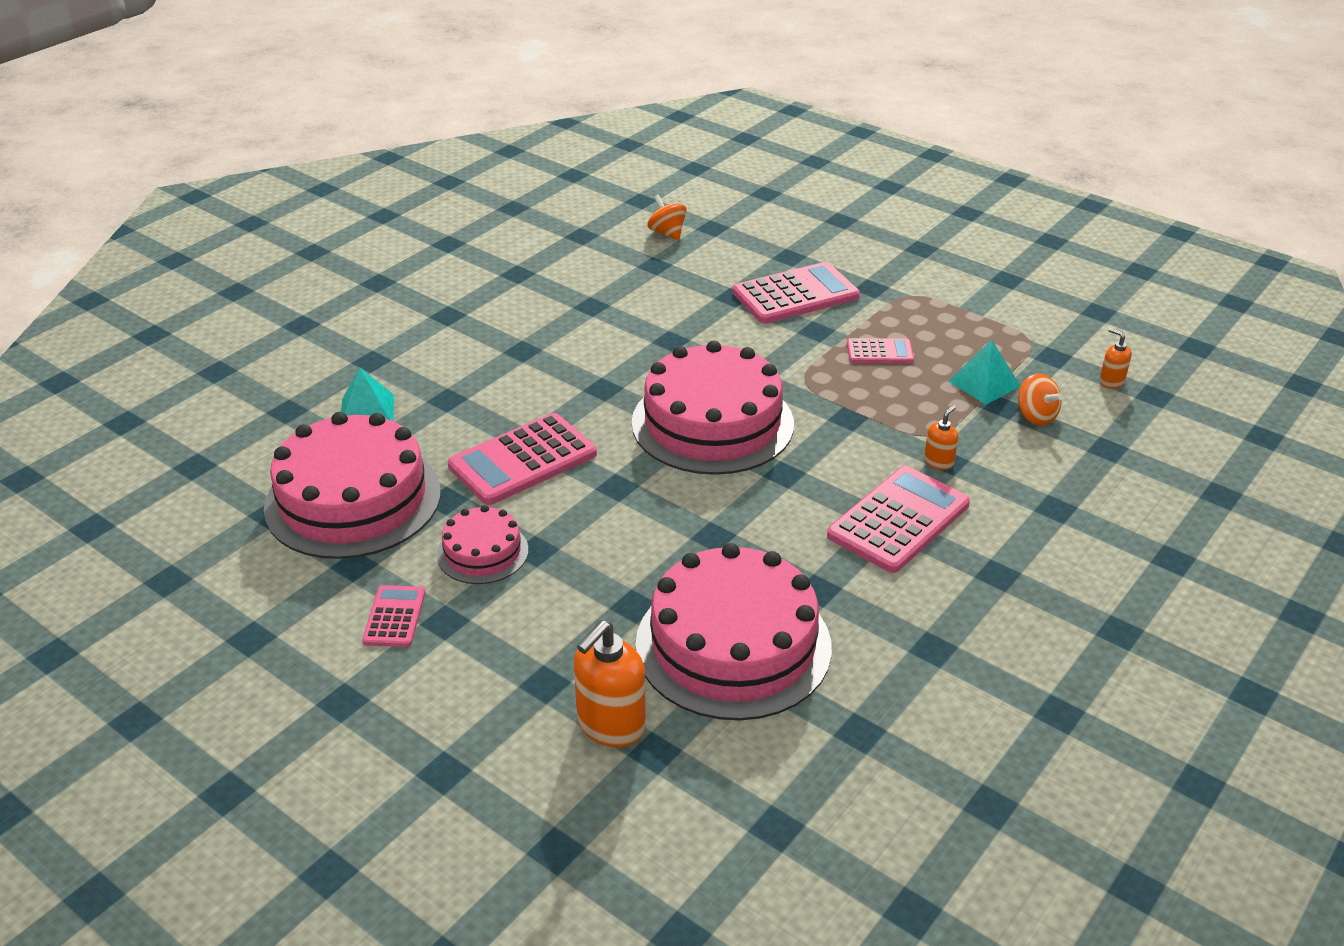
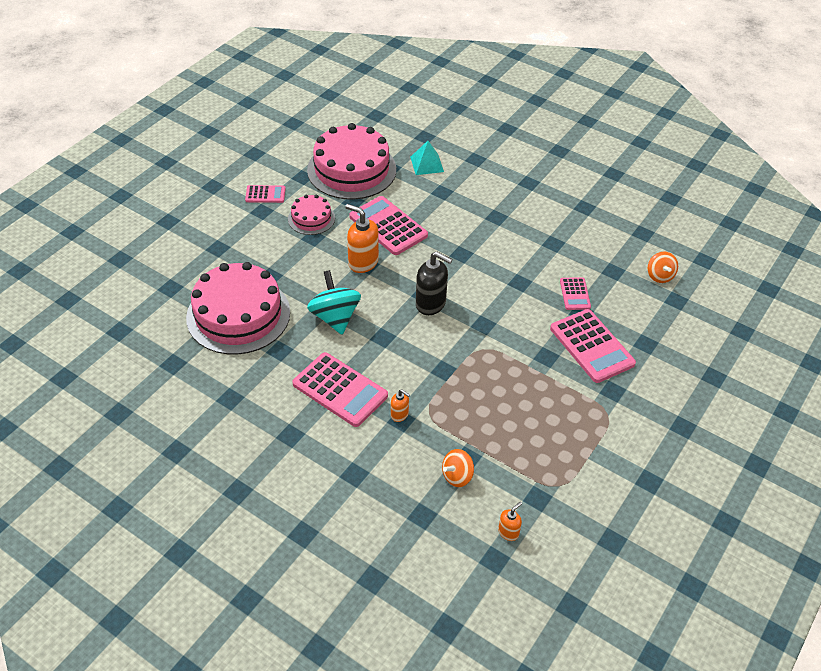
camera: 85 degrees right, 10 degrees up
orange soap dispenser [574,620,646,747] -> orange soap dispenser moved to [345,204,379,273]
pink cake [632,341,794,475] -> black soap dispenser [416,251,453,315]
orange spinning top [647,195,687,240] -> orange spinning top turned 120 degrees clockwise [648,252,678,283]
pink calculator [847,338,914,364] -> pink calculator moved to [560,277,591,310]
turquoise pyramid [949,340,1020,405] -> none
none -> turquoise spinning top [307,270,361,335]

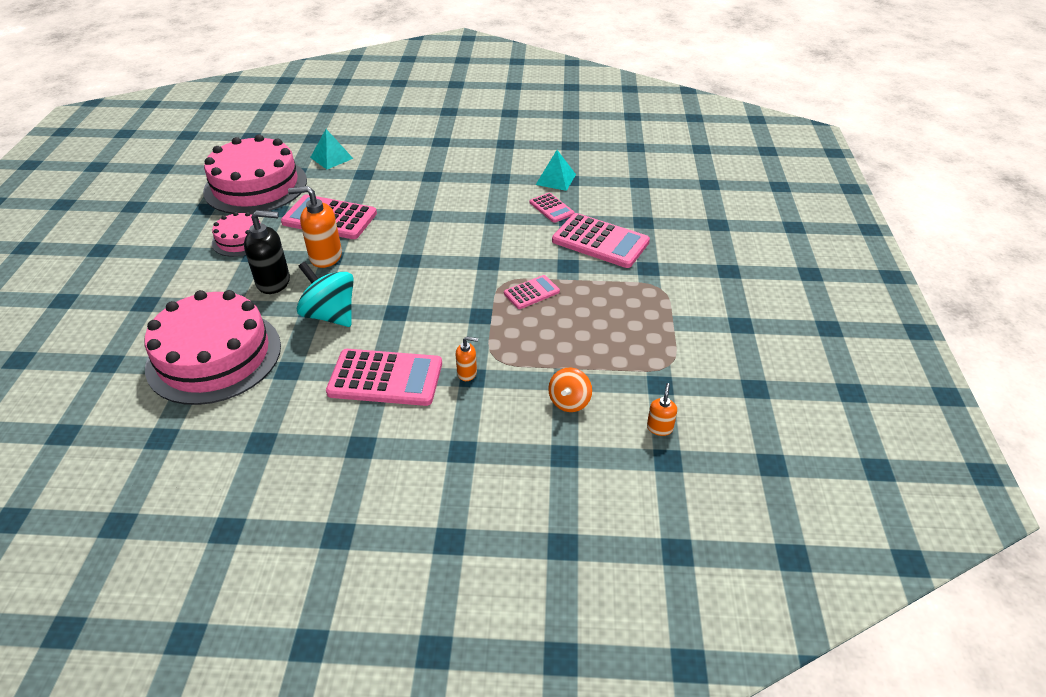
camera: 30 degrees left, 5 degrees down
pink calculator [245,185,286,203] -> pink calculator moved to [504,275,560,309]
black soap dispenser [416,251,453,315] -> black soap dispenser moved to [244,210,290,294]
orange spinning top [648,252,678,283] -> none
none -> turquoise pyramid [536,150,576,191]

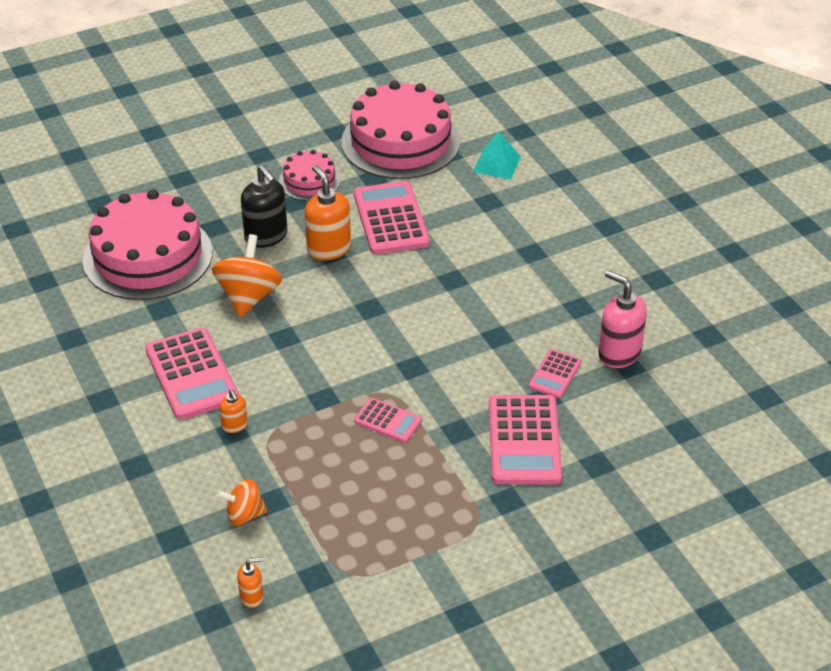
camera: 60 degrees right, 0 degrees up
turquoise spinning top [296,262,354,327] -> orange spinning top [212,234,282,317]
turquoise pyramid [536,150,576,191] -> pink soap dispenser [598,270,647,368]

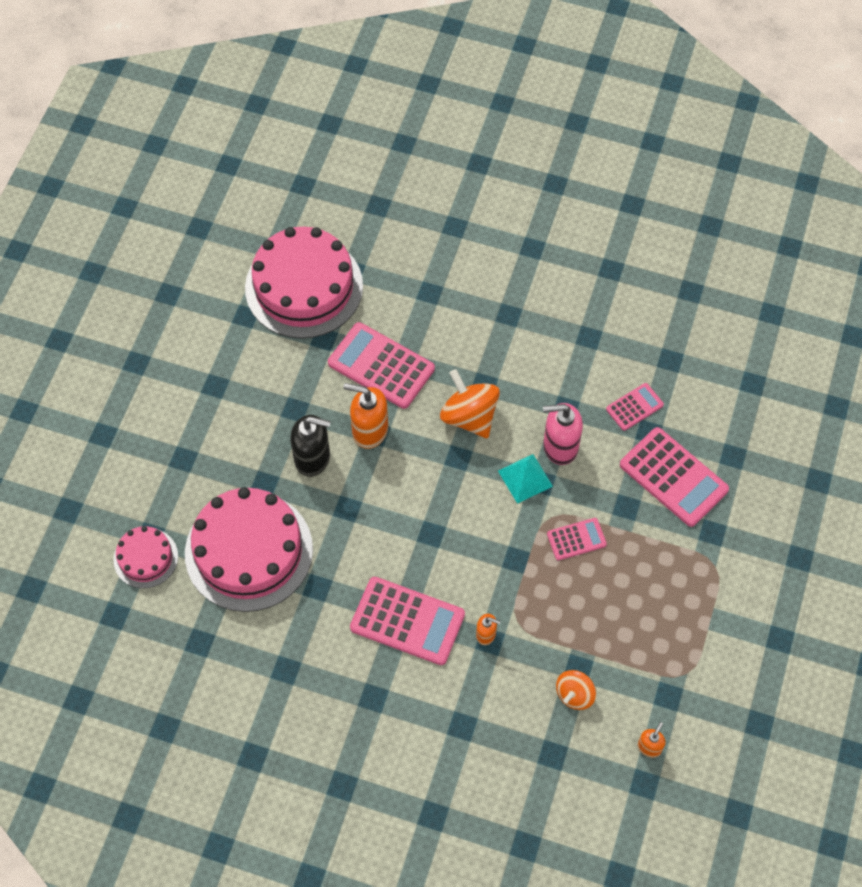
camera: 45 degrees left, 20 degrees up
orange spinning top [212,234,282,317] -> orange spinning top moved to [440,369,500,438]
pink cake [279,150,340,201] -> pink cake moved to [113,526,178,588]
turquoise pyramid [473,131,521,179] -> turquoise pyramid moved to [498,454,553,504]
pink calculator [529,349,582,398] -> pink calculator turned 105 degrees counterclockwise [606,383,664,431]
pink soap dispenser [598,270,647,368] -> pink soap dispenser moved to [543,403,583,465]

